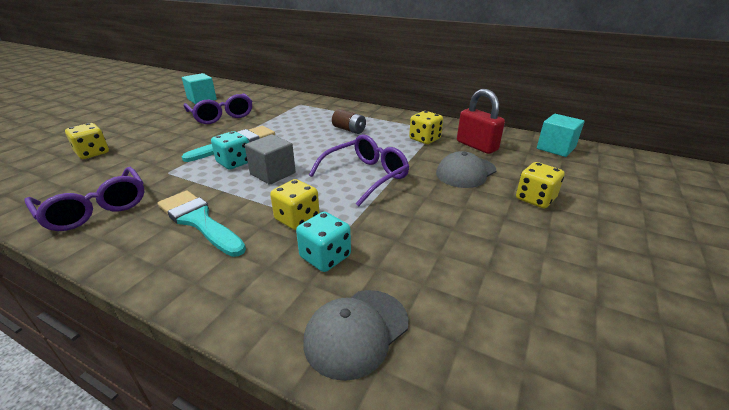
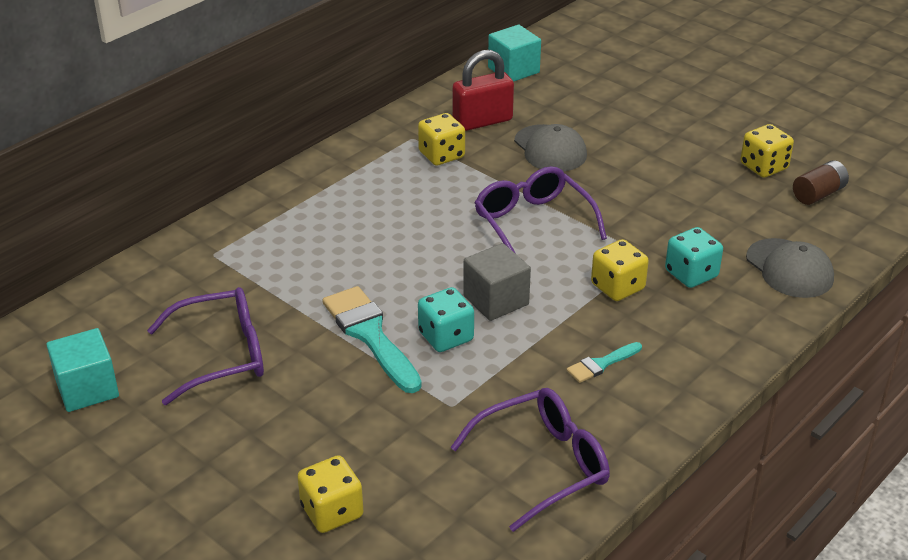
camera: 75 degrees left, 5 degrees up
turquoise brush [158,190,246,257] -> turquoise brush [567,342,642,383], size x0.52
brown battery [332,109,366,134] -> brown battery moved to [793,160,849,205]
yellow dice [516,162,565,208] -> yellow dice moved to [740,124,794,178]

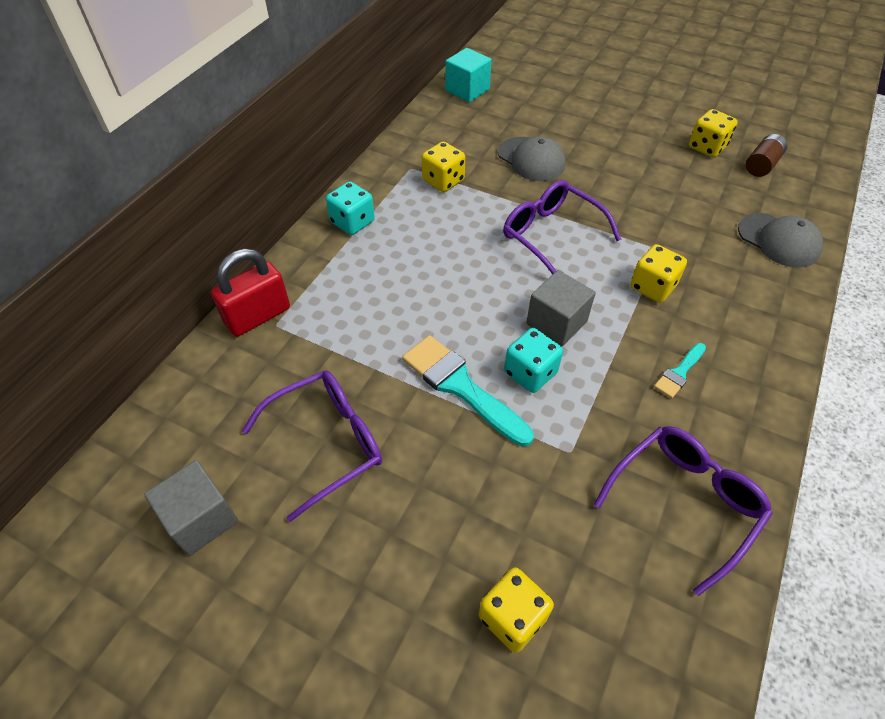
camera: 15 degrees left, 15 degrees up
turquoise cube [47,328,119,412] -> grey cube [144,460,238,556]
red padlock [453,50,514,131] -> red padlock moved to [211,249,290,336]
turquoise dice [665,227,723,288] -> turquoise dice moved to [326,181,375,235]

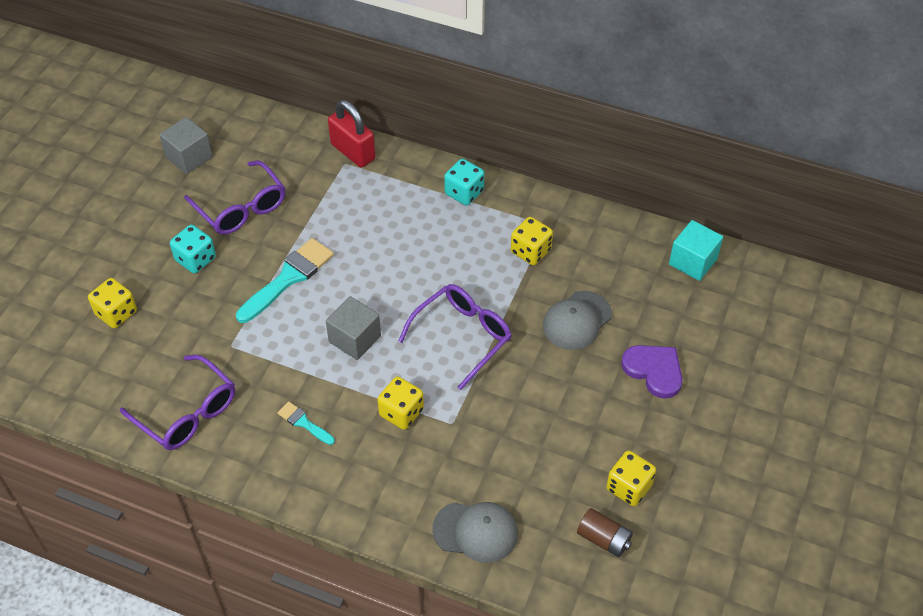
camera: 85 degrees right, 0 degrees up
turquoise dice [504,328,563,393] -> turquoise dice moved to [170,225,216,274]
grey cap [738,213,823,268] -> grey cap turned 120 degrees counterclockwise [432,502,518,563]
none -> purple heart [621,345,683,399]

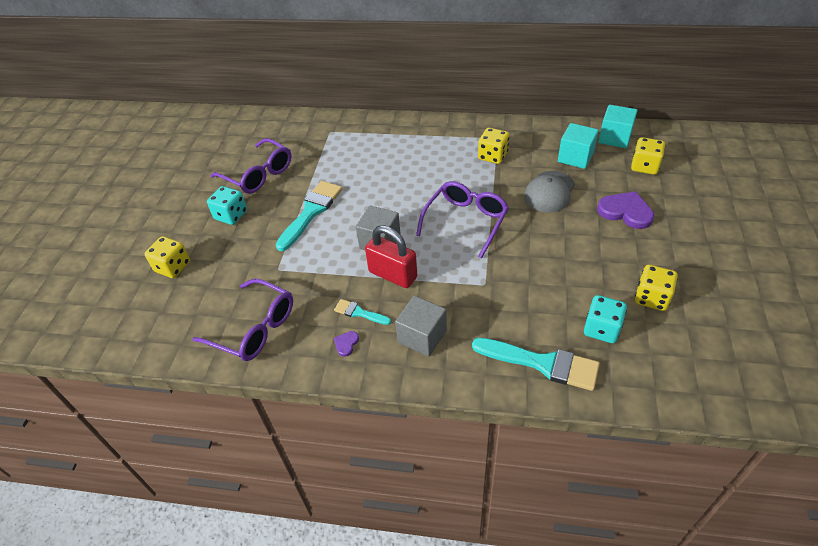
camera: 10 degrees left, 5 degrees down
grey cube [160,117,213,174] -> grey cube moved to [395,296,447,357]
red padlock [328,100,375,167] -> red padlock moved to [365,225,417,288]
yellow dice [377,377,424,430] -> yellow dice moved to [631,137,665,175]
grey cap [432,502,518,563] -> turquoise brush [472,338,600,391]
turquoise dice [444,159,484,205] -> turquoise dice moved to [584,295,627,343]
brown battery [577,508,633,557] -> none
none -> purple heart [334,331,359,357]
none -> turquoise cube [558,123,599,169]

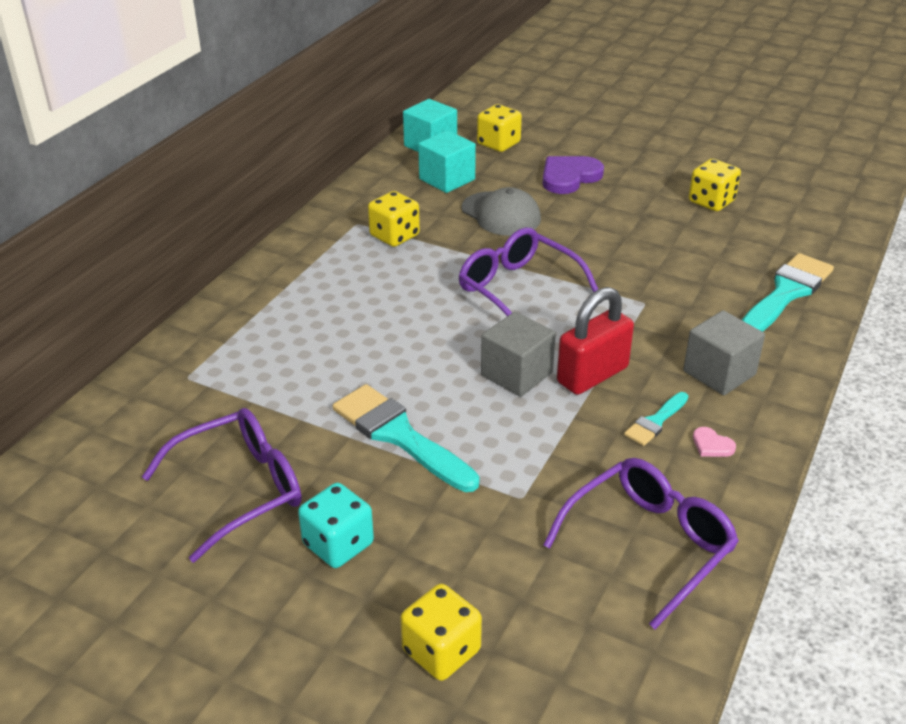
camera: 75 degrees left, 10 degrees down
purple heart [334,331,359,357] -> pink heart [693,427,736,457]
turquoise dice [584,295,627,343] -> none

